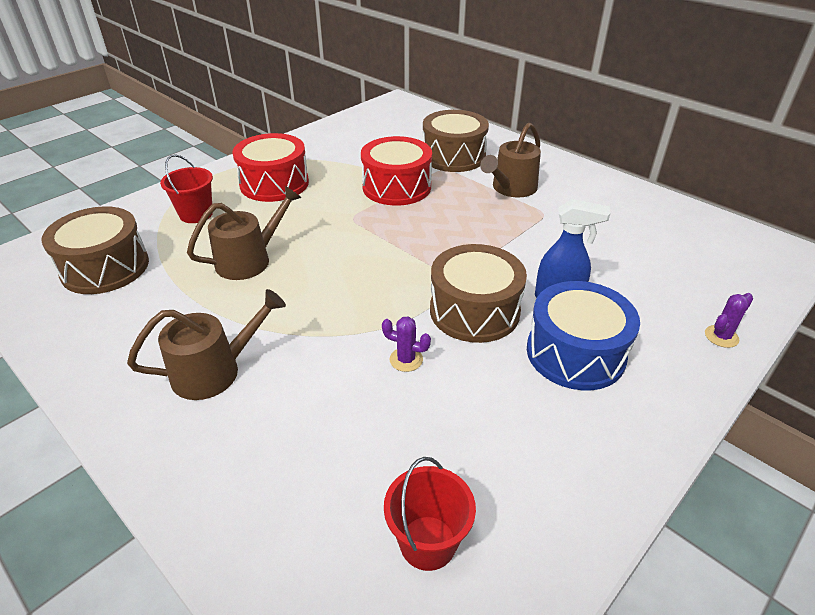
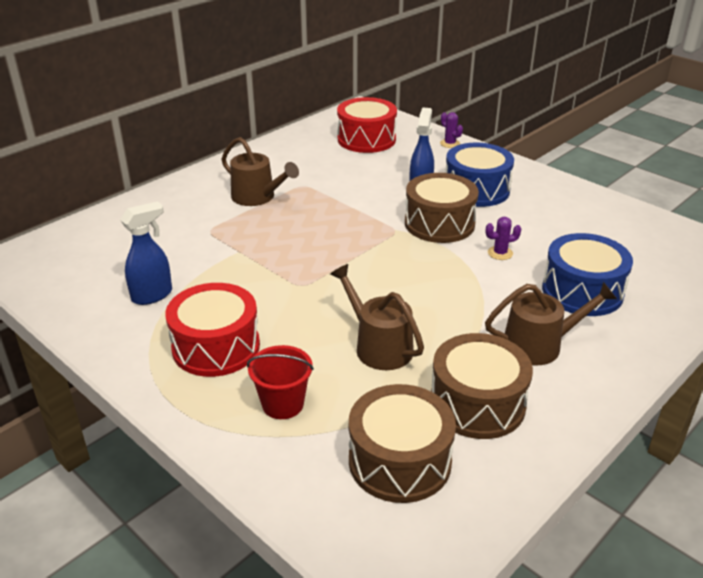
camera: 90 degrees left, 5 degrees down
brown watering can [127,289,286,400] -> brown watering can turned 105 degrees clockwise [485,282,617,366]
red drum [361,136,432,206] -> red drum moved to [337,97,397,153]
purple cactus [382,316,431,372] -> purple cactus turned 60 degrees clockwise [485,217,521,260]
red bucket [384,457,476,571] -> none
brown drum [423,110,489,172] -> brown drum moved to [431,333,533,439]
none -> blue spray bottle [120,202,172,305]
none -> blue drum [542,233,633,316]

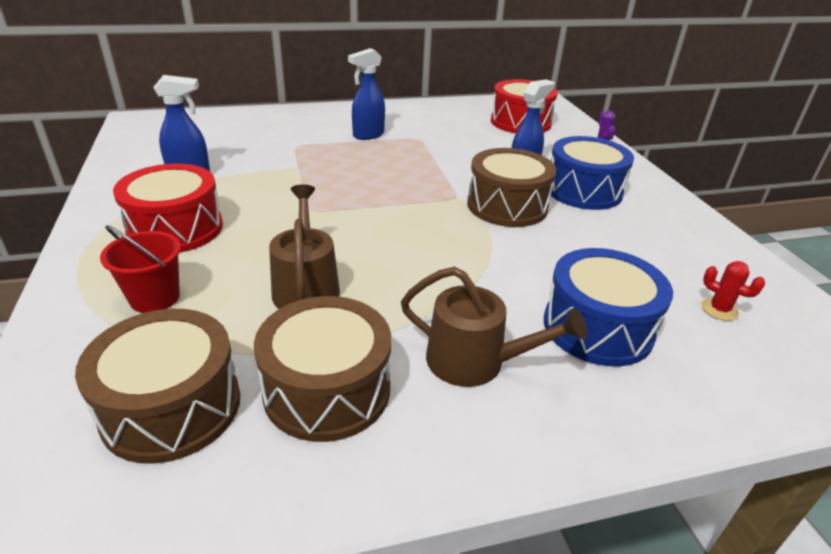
camera: 30 degrees right, 0 degrees up
brown watering can [221,137,299,206] -> blue spray bottle [348,48,385,140]
purple cactus [485,217,521,260] -> none
none -> red cactus [701,261,765,321]

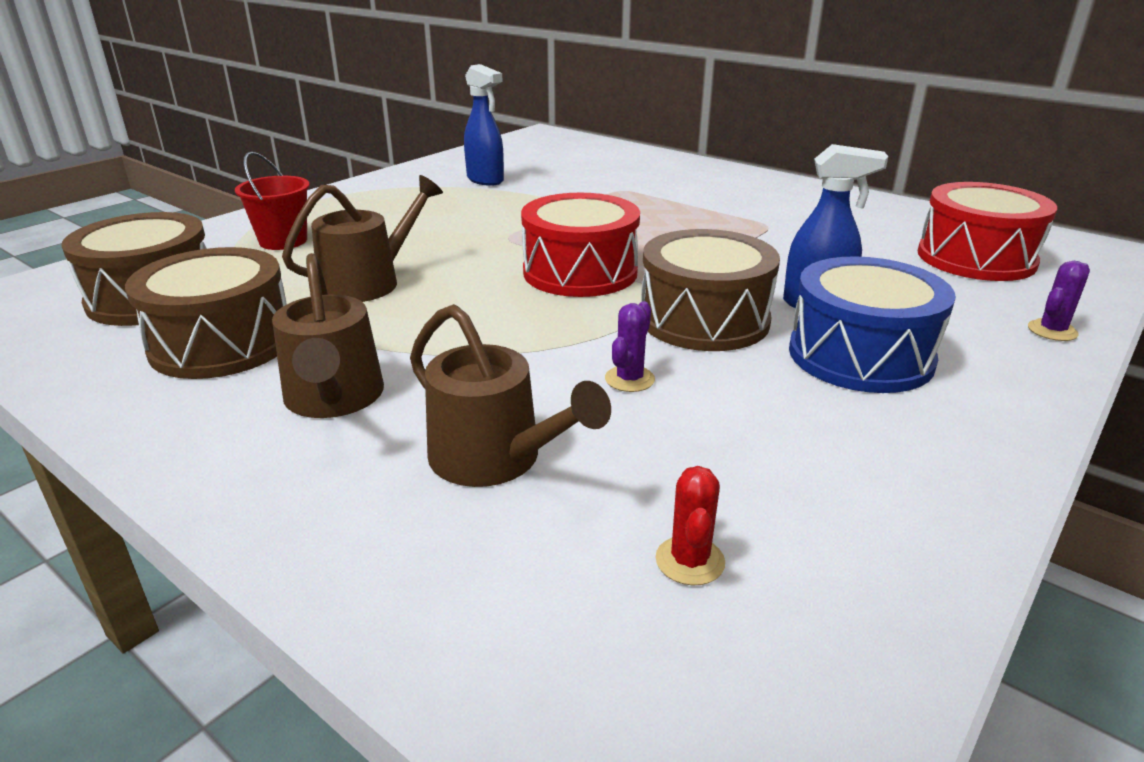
camera: 55 degrees right, 5 degrees down
red drum [113,164,223,253] -> red drum moved to [521,193,640,297]
blue spray bottle [348,48,385,140] -> none
blue drum [544,248,673,366] -> brown watering can [410,304,611,487]
none -> purple cactus [605,301,655,392]

